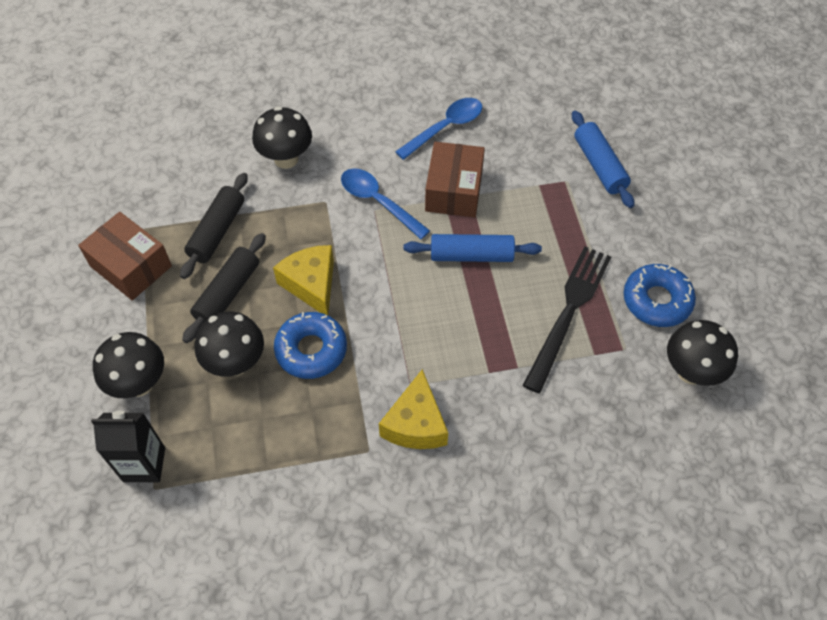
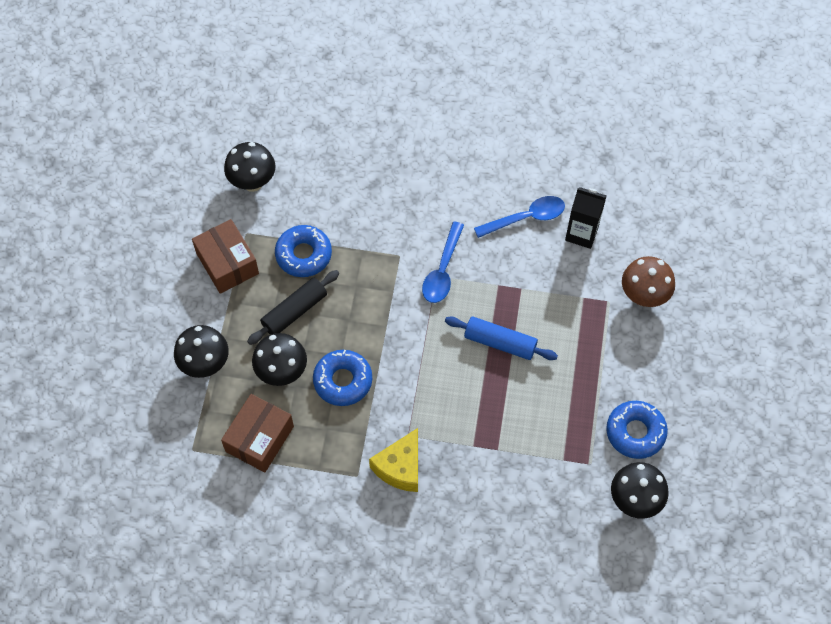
camera: 20 degrees right, 5 degrees up
black carton [91,411,165,482] -> black carton moved to [565,187,607,249]
black rolling pin [180,173,248,279] -> blue donut [275,225,332,277]
black mushroom [252,106,312,169] -> black mushroom moved to [224,142,275,192]
yellow cheese [273,245,334,315] -> none
blue spoon [341,168,430,239] -> blue spoon turned 135 degrees counterclockwise [422,222,464,303]
brown box [425,142,485,217] -> brown box moved to [221,394,294,473]
black fork [523,246,611,393] -> none
blue rolling pin [572,111,634,208] -> brown mushroom [622,256,675,307]

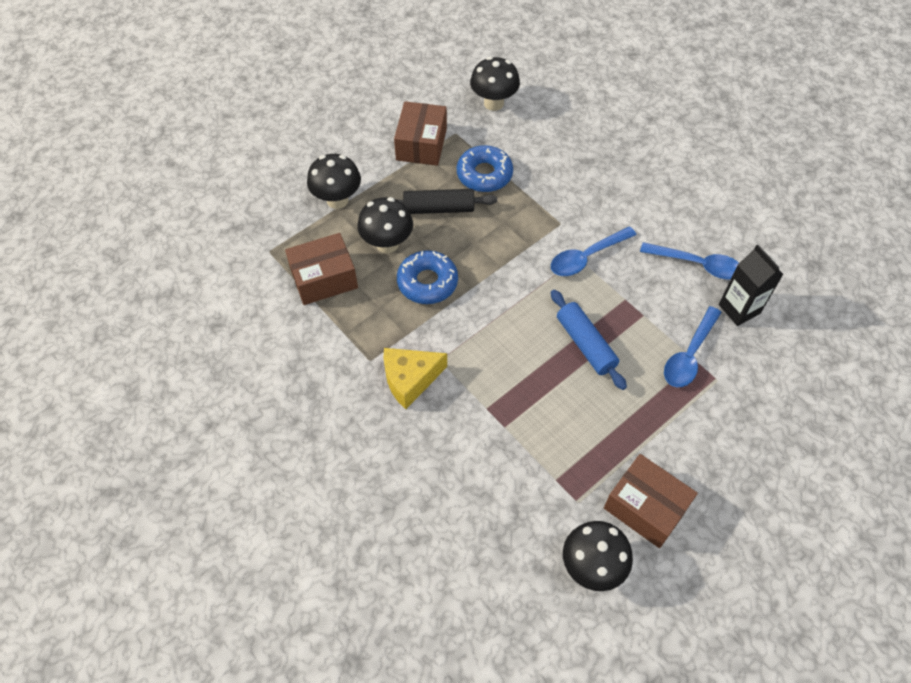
camera: 40 degrees right, 5 degrees down
blue donut [606,401,668,459] -> brown box [604,454,698,548]
brown mushroom [622,256,675,307] -> none
none -> blue spoon [664,306,722,387]

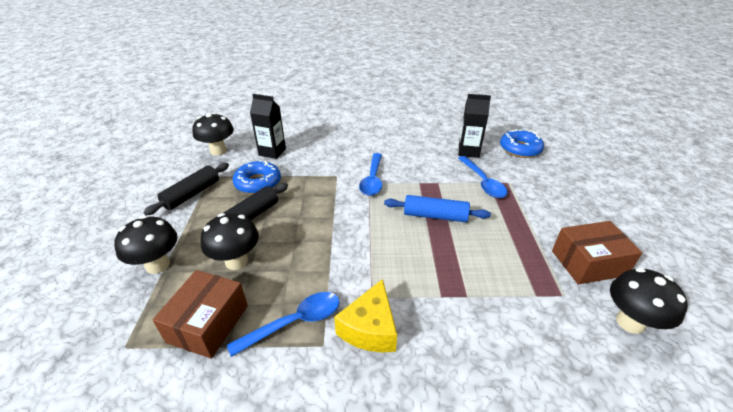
camera: 50 degrees left, 20 degrees down
brown box [394,101,447,166] -> black rolling pin [143,163,229,215]
blue donut [397,250,458,304] -> blue donut moved to [500,129,544,158]
blue spoon [640,242,739,279] -> blue spoon moved to [227,292,340,357]
none -> black carton [250,94,286,159]

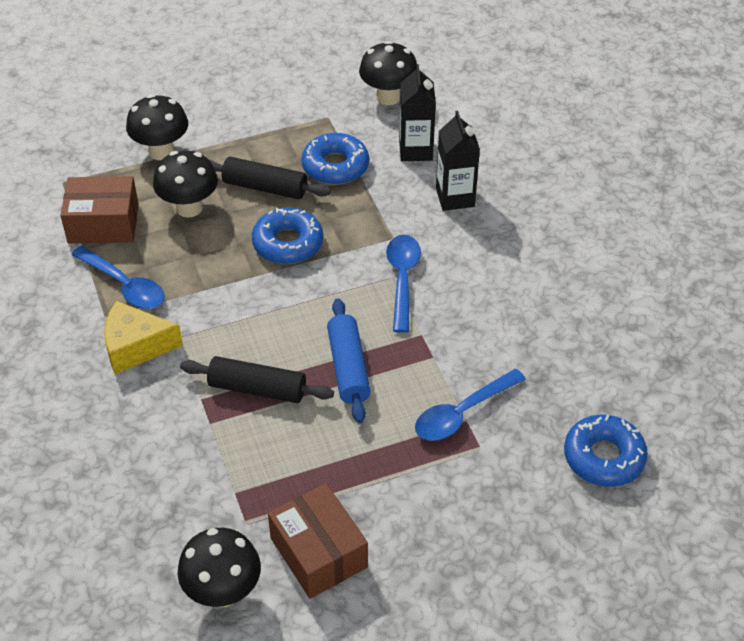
camera: 70 degrees right, 10 degrees up
black rolling pin [143,163,229,215] -> black rolling pin moved to [180,356,334,403]
blue spoon [359,153,382,196] -> blue spoon turned 105 degrees clockwise [386,235,421,333]
black carton [459,94,491,158] -> black carton moved to [436,110,480,211]
none -> blue donut [252,207,323,264]

